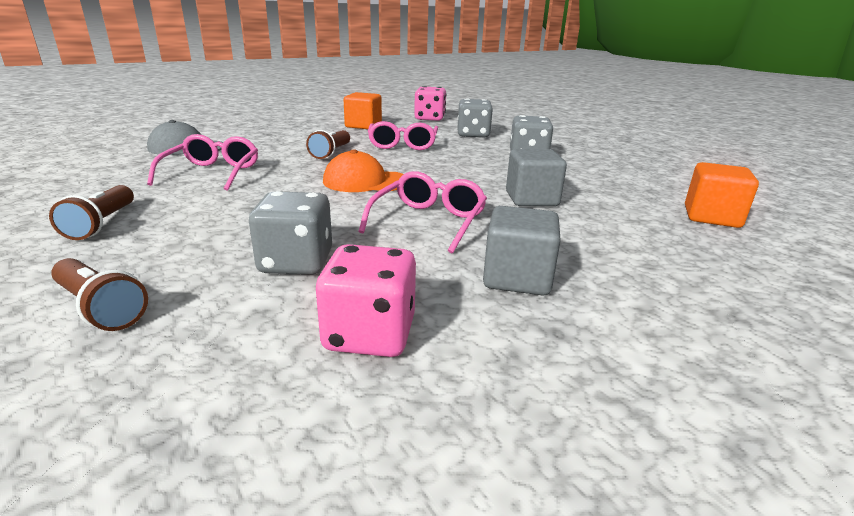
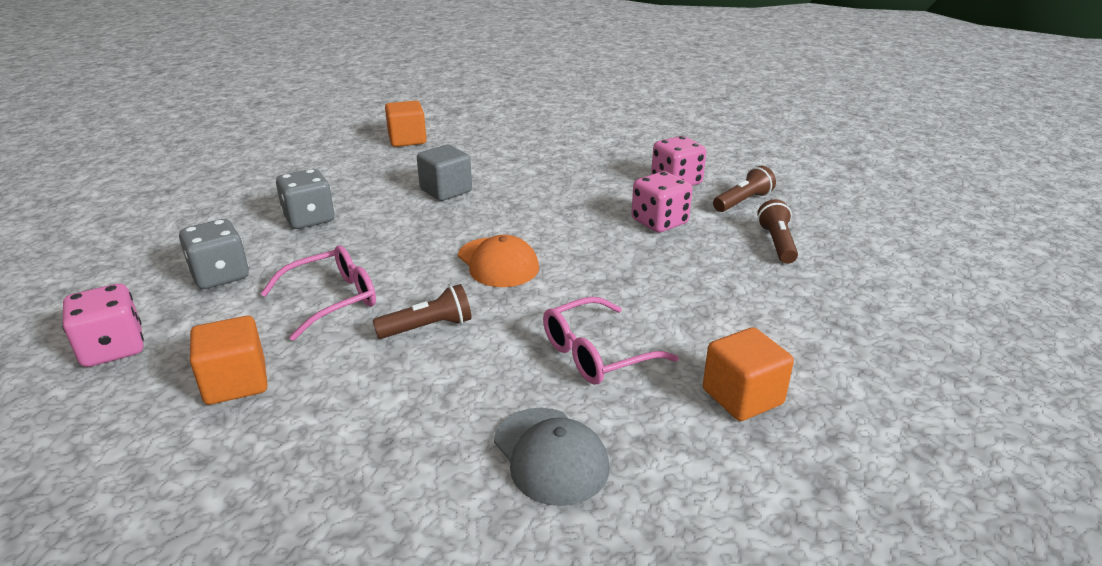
camera: 125 degrees left, 5 degrees up
brown flashlight [49,185,134,240] -> brown flashlight moved to [713,166,776,212]
grey dice [249,191,332,275] -> pink dice [631,171,693,233]
pink glasses [358,171,487,253] -> none
grey cube [483,206,561,295] -> none
none -> orange cube [703,327,794,421]

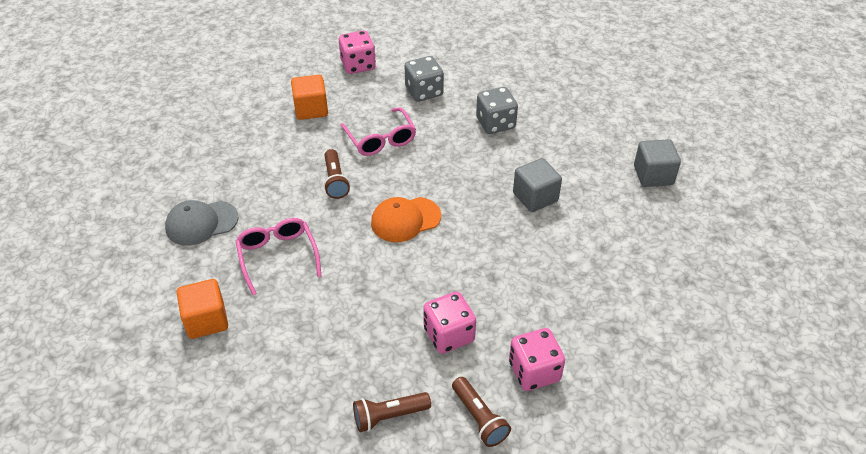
camera: 100 degrees right, 15 degrees up
orange cube [385,101,427,147] -> grey cube [634,139,681,187]
brown flashlight [757,199,798,264] -> brown flashlight turned 150 degrees clockwise [353,392,431,432]

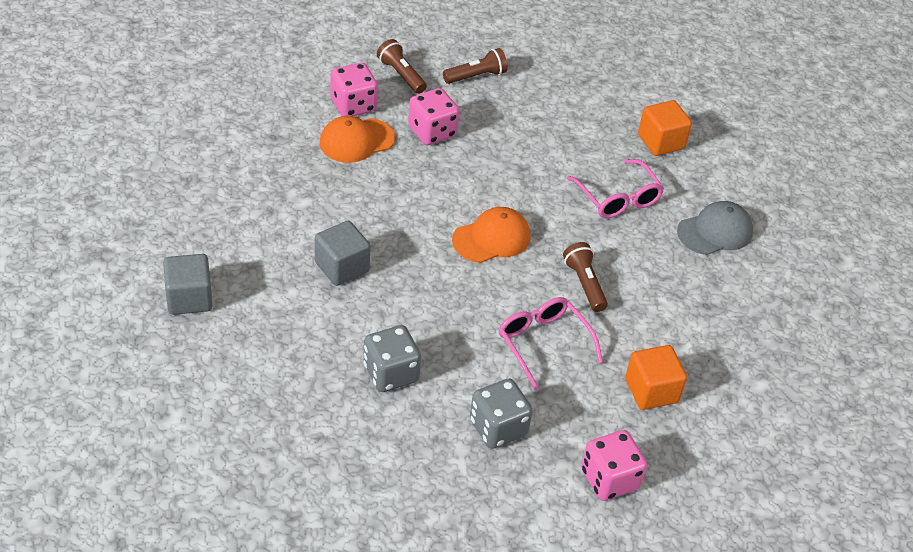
camera: 170 degrees right, 0 degrees up
none -> orange cap [320,116,395,163]

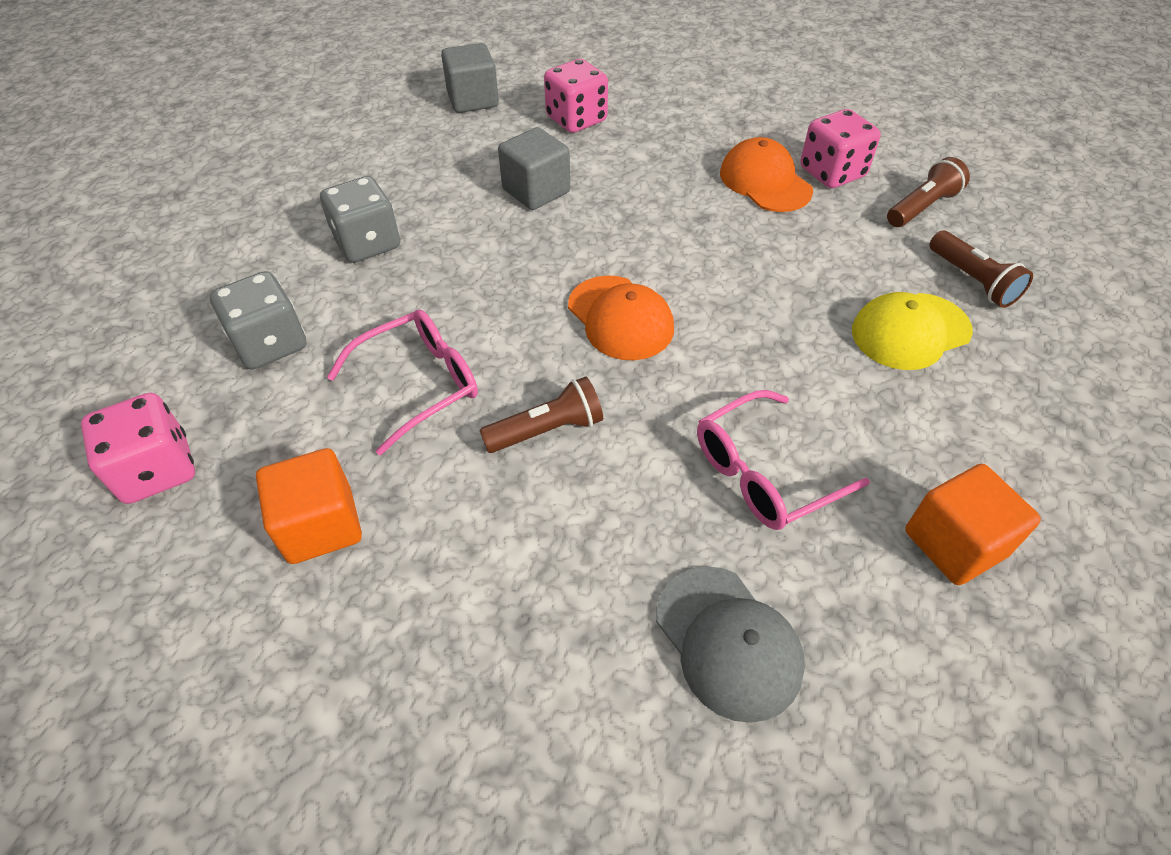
camera: 90 degrees right, 5 degrees up
pink dice [408,88,459,145] -> pink dice moved to [544,59,608,133]
none -> yellow cap [852,292,973,370]

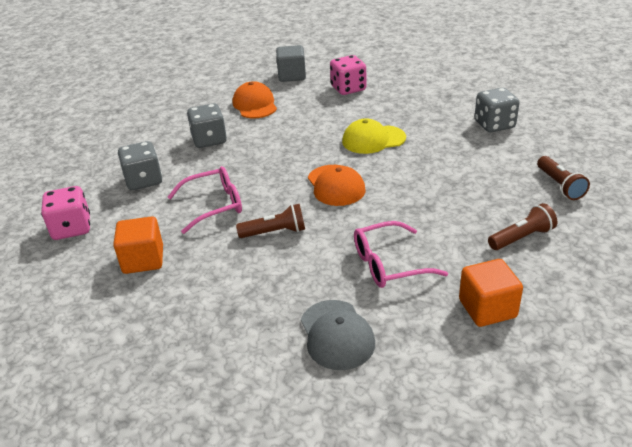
camera: 15 degrees right, 15 degrees down
grey cube [498,127,570,210] -> none
orange cap [720,137,813,212] -> orange cap moved to [233,81,277,118]
pink dice [800,109,881,188] -> grey dice [475,88,519,132]
yellow cap [852,292,973,370] -> yellow cap moved to [342,118,406,154]
brown flashlight [887,157,970,227] -> brown flashlight moved to [488,203,557,250]

